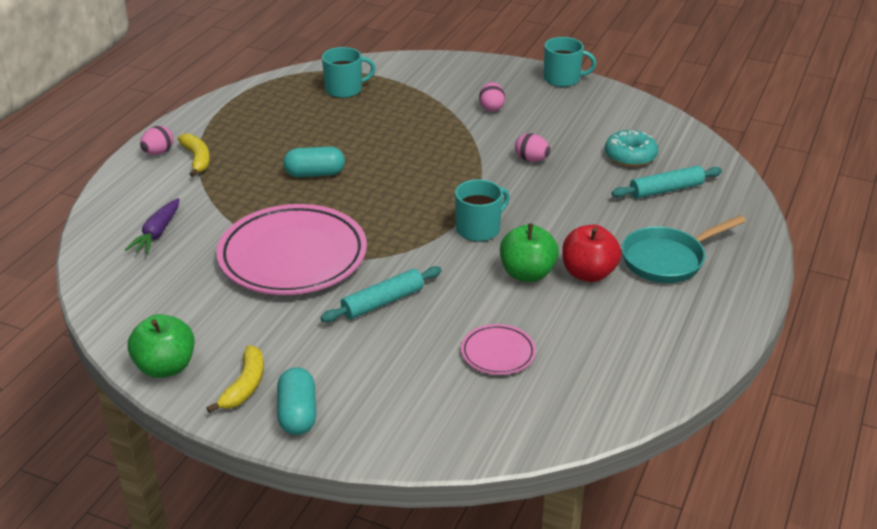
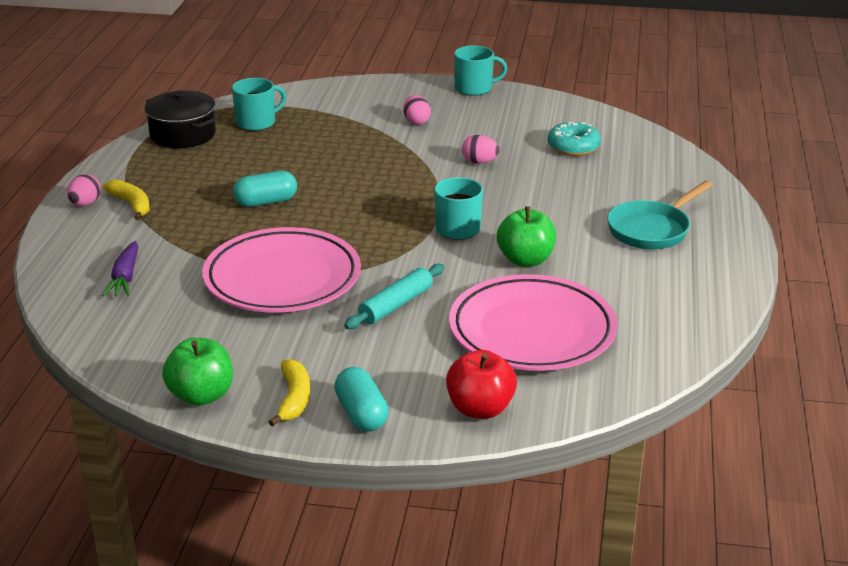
camera: 15 degrees left, 5 degrees down
pink plate [461,324,536,375] -> pink plate [449,274,617,371], size x2.21
red apple [562,225,621,282] -> red apple moved to [446,350,517,419]
turquoise rolling pin [611,166,722,199] -> none
none -> black pot [145,90,216,148]

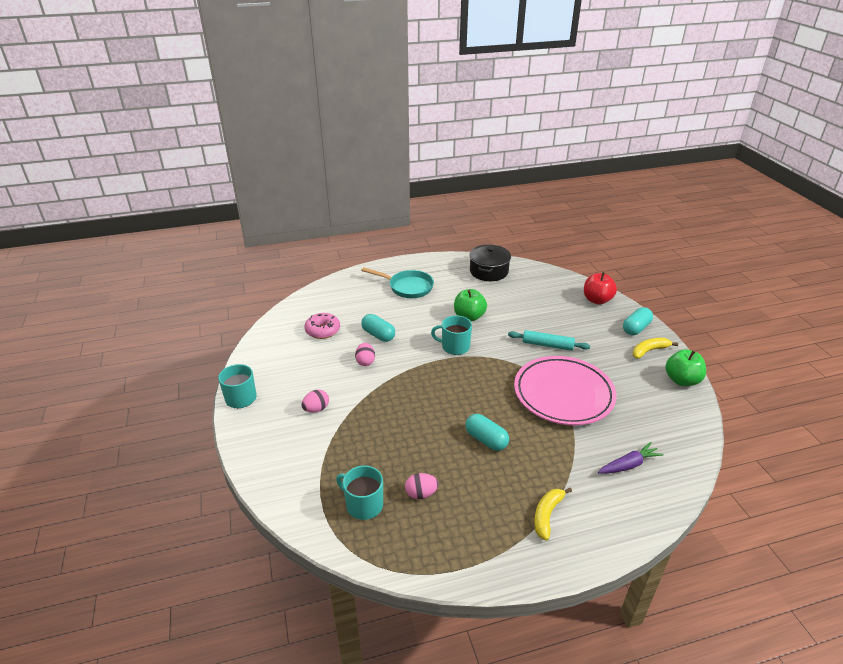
camera: 115 degrees left, 5 degrees up
pink egg [67,174,101,206] -> pink egg moved to [405,473,438,499]
black pot [145,90,216,148] -> black pot moved to [469,245,511,281]
pink plate [449,274,617,371] -> none
turquoise donut [548,122,601,156] -> pink donut [304,313,340,339]
none -> turquoise capsule [361,314,395,342]

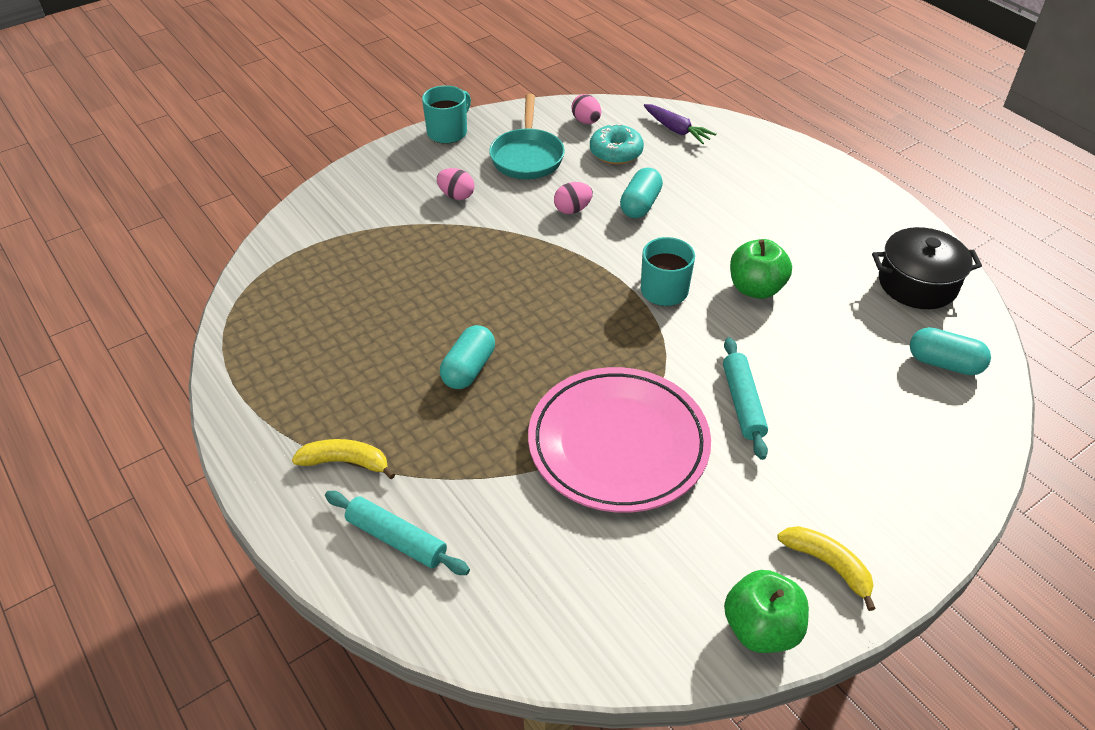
camera: 70 degrees right, 10 degrees up
pink donut [304,313,340,339] -> turquoise donut [590,124,644,164]
turquoise mug [336,466,383,520] -> none
turquoise pan [361,267,434,298] -> turquoise pan moved to [489,94,565,179]
pink egg [405,473,438,499] -> pink egg moved to [572,94,601,124]
red apple [584,272,617,305] -> none
purple carrot [598,442,664,474] -> purple carrot moved to [644,104,717,144]
turquoise capsule [623,307,653,335] -> turquoise capsule moved to [910,327,991,375]
none -> turquoise rolling pin [325,491,470,575]

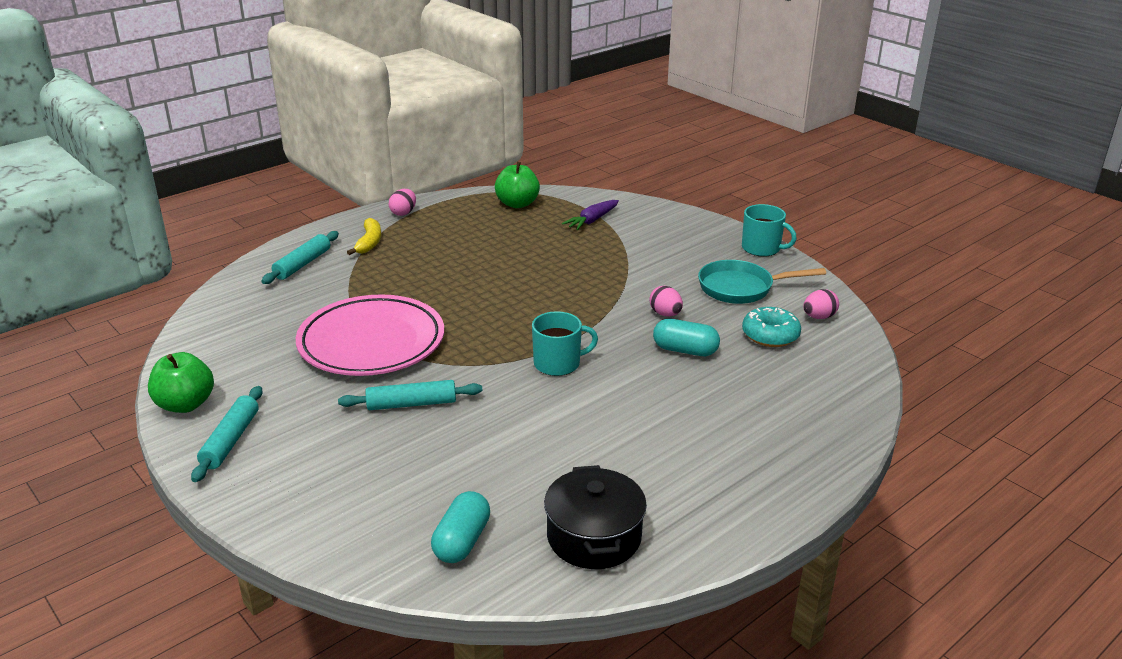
camera: 85 degrees right, 15 degrees down
pink egg [437,168,474,200] -> pink egg moved to [389,189,416,216]
turquoise capsule [440,325,495,389] -> none
purple carrot [644,104,717,144] -> purple carrot moved to [562,200,619,230]
green apple [730,239,792,299] -> green apple moved to [495,162,540,208]
yellow banana [778,526,876,611] -> turquoise rolling pin [191,386,263,482]

